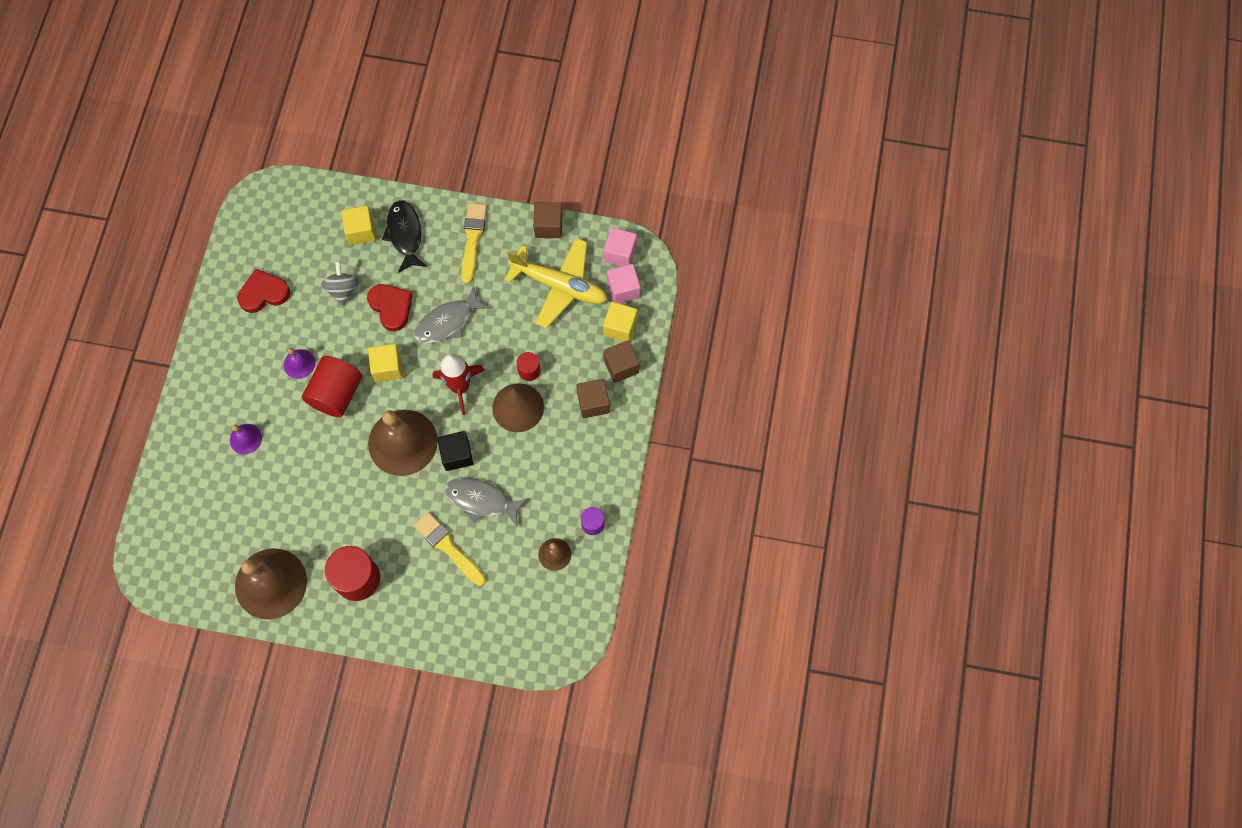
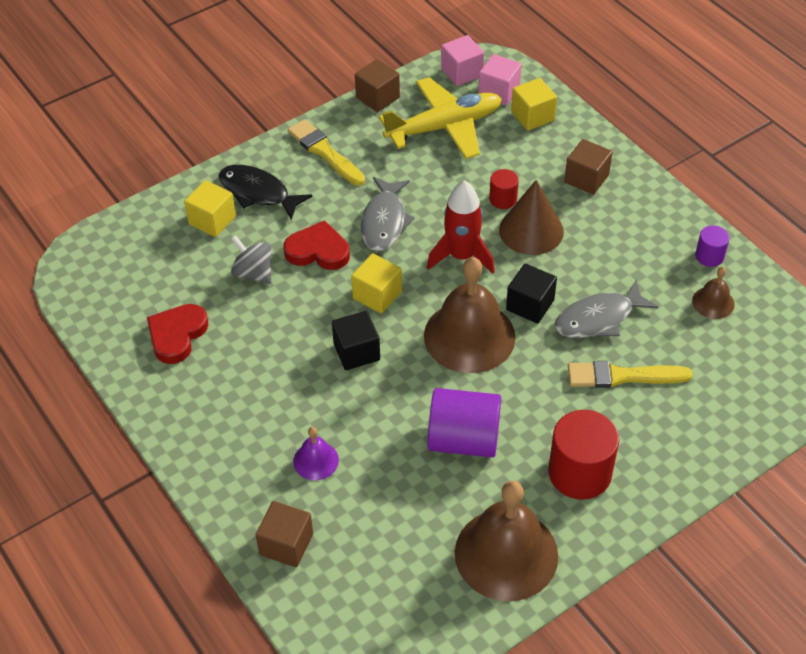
camera: 45 degrees left, 20 degrees down
purple bell [284,348,315,379] -> none
red cylinder [302,356,362,417] -> black cube [332,311,380,370]
brown cube [603,340,640,383] -> brown cube moved to [256,501,313,567]
none -> purple cylinder [428,388,501,458]

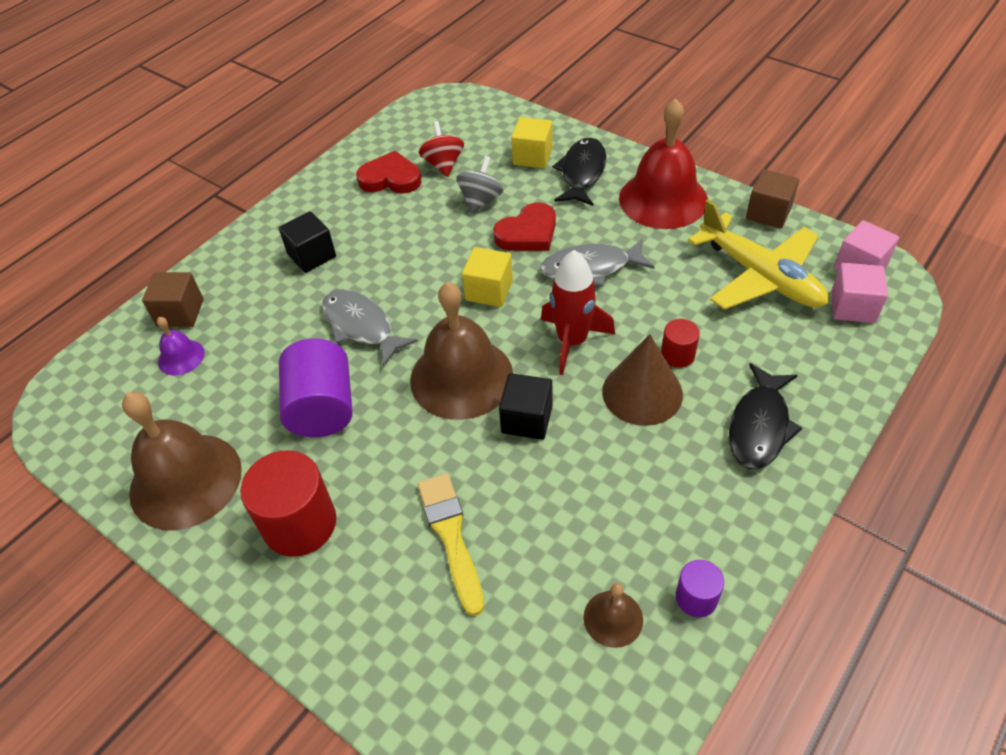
camera: 75 degrees right, 0 degrees up
red heart [283,220,350,270] -> red heart turned 60 degrees clockwise [493,202,556,251]
yellow brush [288,119,365,186] -> red bell [619,99,708,229]
purple bell [293,427,339,480] -> purple bell moved to [157,317,204,375]
black cube [332,311,380,370] -> black cube moved to [279,211,336,273]
yellow cube [511,78,557,131] -> none
grey fish [555,281,658,338] -> grey fish moved to [322,289,418,367]
brown cube [564,139,613,195] -> black fish [729,363,803,470]
none -> red spinning top [419,121,464,177]

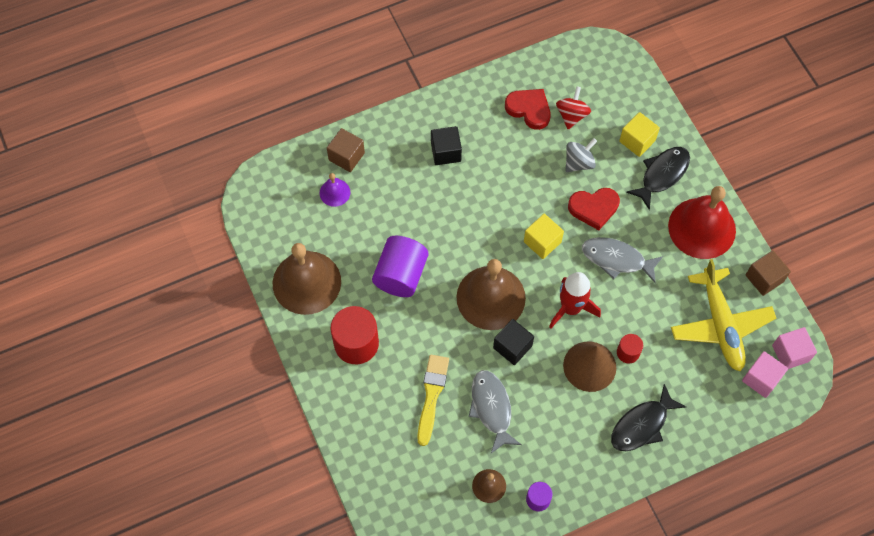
camera: 25 degrees right, 15 degrees up
grey fish [322,289,418,367] -> grey fish moved to [469,370,522,453]

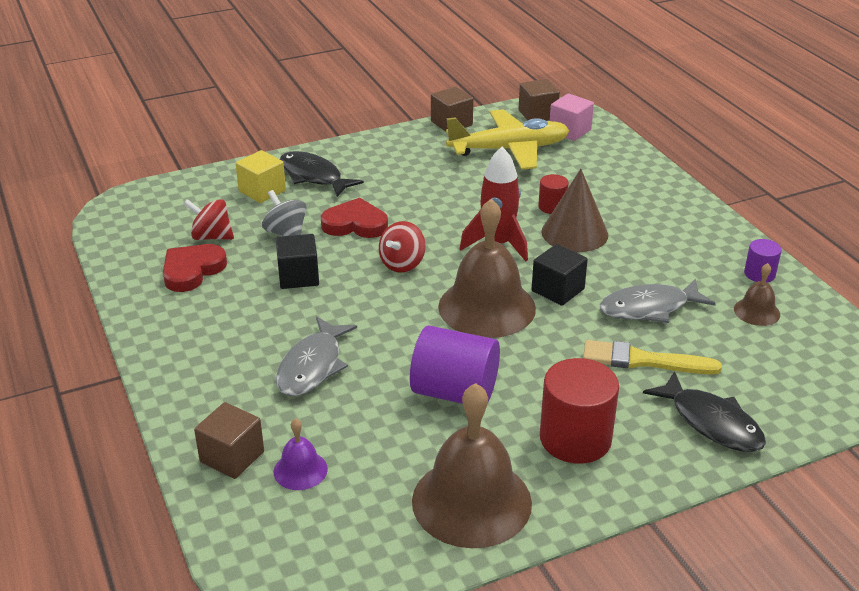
camera: 90 degrees left, 30 degrees down
black cube [431,126,462,165] -> black cube moved to [276,234,319,289]
yellow cube [524,214,564,259] -> red spinning top [379,221,426,272]
red heart [568,188,620,230] -> red heart turned 75 degrees counterclockwise [321,198,388,238]
grey fish [582,237,663,283] -> grey fish moved to [276,317,357,396]
black fish [611,384,686,451] -> black fish moved to [643,371,766,452]
red bell [668,186,736,259] -> none
pink cube [772,327,817,369] -> brown cube [518,79,560,121]

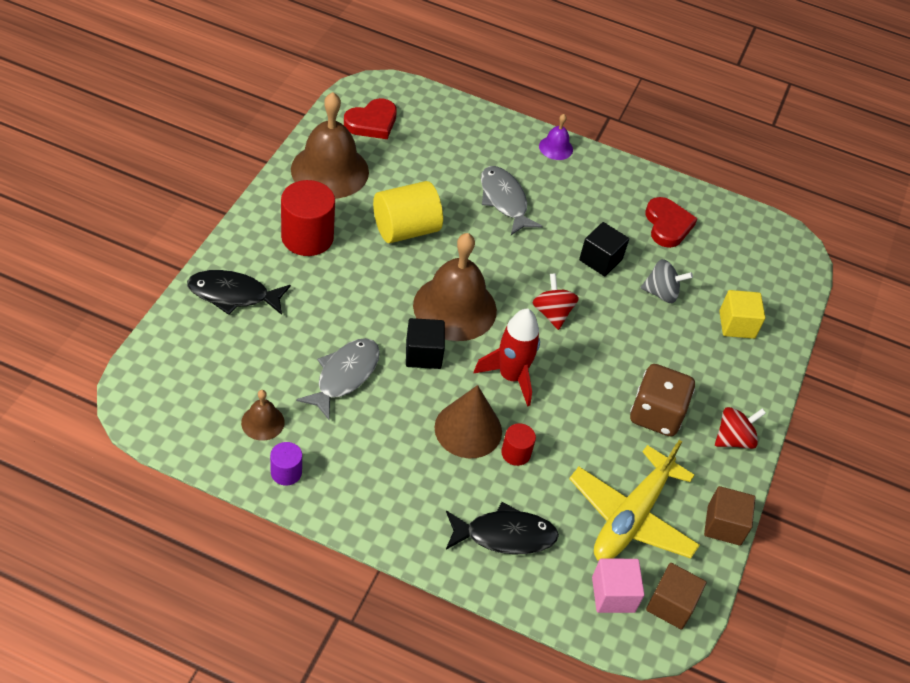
camera: 130 degrees right, 15 degrees up
red spinning top [184,199,234,240] -> red spinning top moved to [715,407,766,449]
brown cube [194,402,264,479] -> none
purple bell [273,418,328,490] -> purple bell moved to [539,114,573,160]
black fish [280,151,364,197] -> black fish moved to [446,502,559,554]
red heart [321,198,388,238] -> red heart moved to [344,98,397,139]
purple cylinder [410,325,500,404] -> yellow cylinder [373,181,443,243]
yellow brush [583,340,722,374] -> none
none -> brown dice [630,364,695,437]

